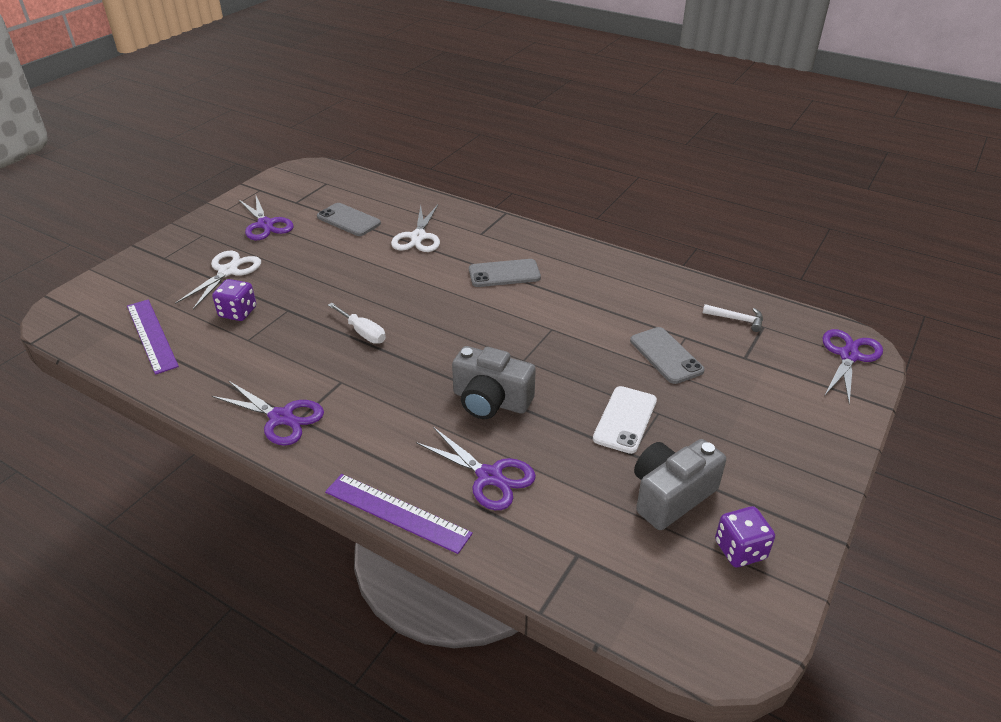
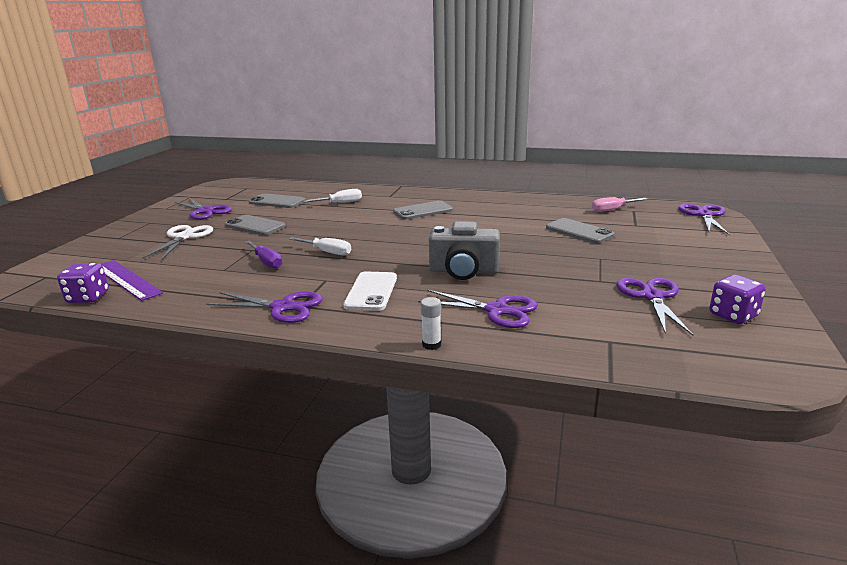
camera: 15 degrees left, 15 degrees down
purple dice [212,279,256,321] -> purple dice moved to [57,263,109,303]
purple ruler [325,474,473,554] -> white glue stick [421,297,441,350]
white scissors [391,205,440,252] -> white screwdriver [303,189,362,203]
white phone [593,386,657,454] -> white phone moved to [343,272,397,311]
grey camera [634,439,726,530] -> purple scissors [616,278,693,336]
white hammer [703,304,763,332] -> pink screwdriver [591,197,648,212]
none -> grey phone [225,215,285,235]
none -> purple screwdriver [245,241,282,269]

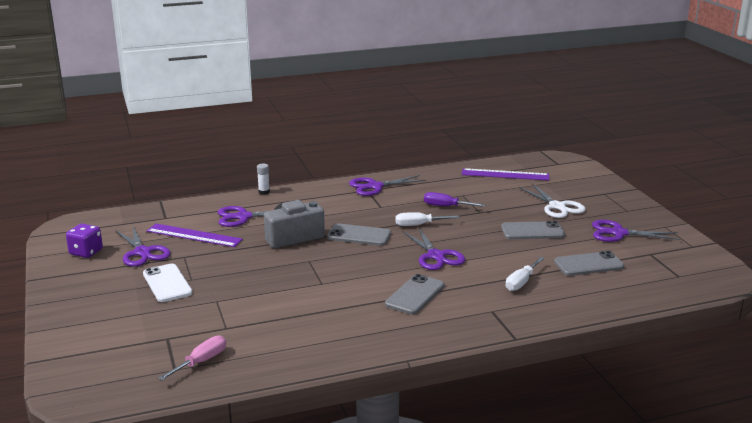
camera: 145 degrees right, 0 degrees up
purple dice [57,263,109,303] -> none
white phone [343,272,397,311] -> white phone moved to [143,264,193,302]
grey phone [546,218,614,243] -> grey phone moved to [327,224,391,246]
purple scissors [678,204,730,235] -> purple scissors moved to [403,227,465,270]
none -> purple ruler [147,224,243,247]

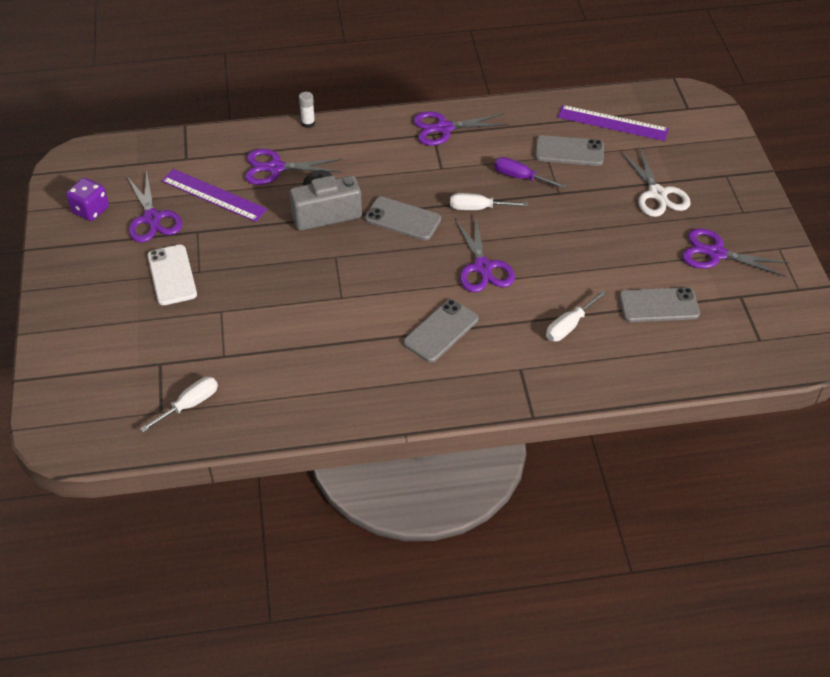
camera: 10 degrees right, 25 degrees up
pink screwdriver [158,335,226,381] -> white screwdriver [140,377,218,433]
grey phone [501,221,565,239] -> grey phone moved to [535,135,604,166]

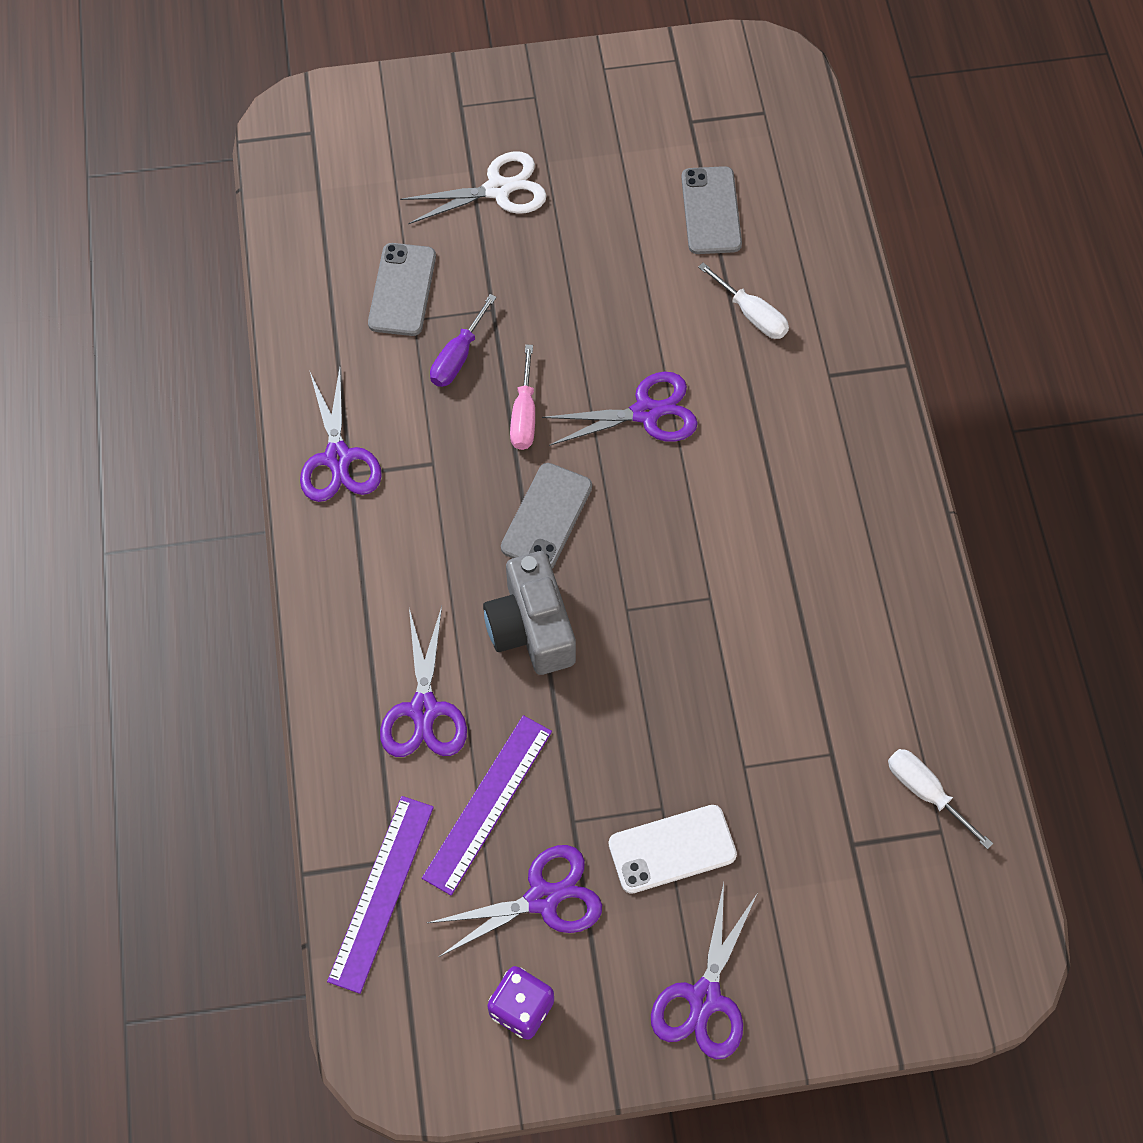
camera: 90 degrees left, 15 degrees up
white glue stick [299,92,315,128] -> none
grey phone [403,299,479,363] -> none
white screwdriver [450,193,528,210] -> pink screwdriver [510,344,535,450]
purple ruler [557,105,669,141] -> purple ruler moved to [327,796,434,994]
purple scissors [682,228,790,277] -> purple scissors moved to [651,883,757,1060]

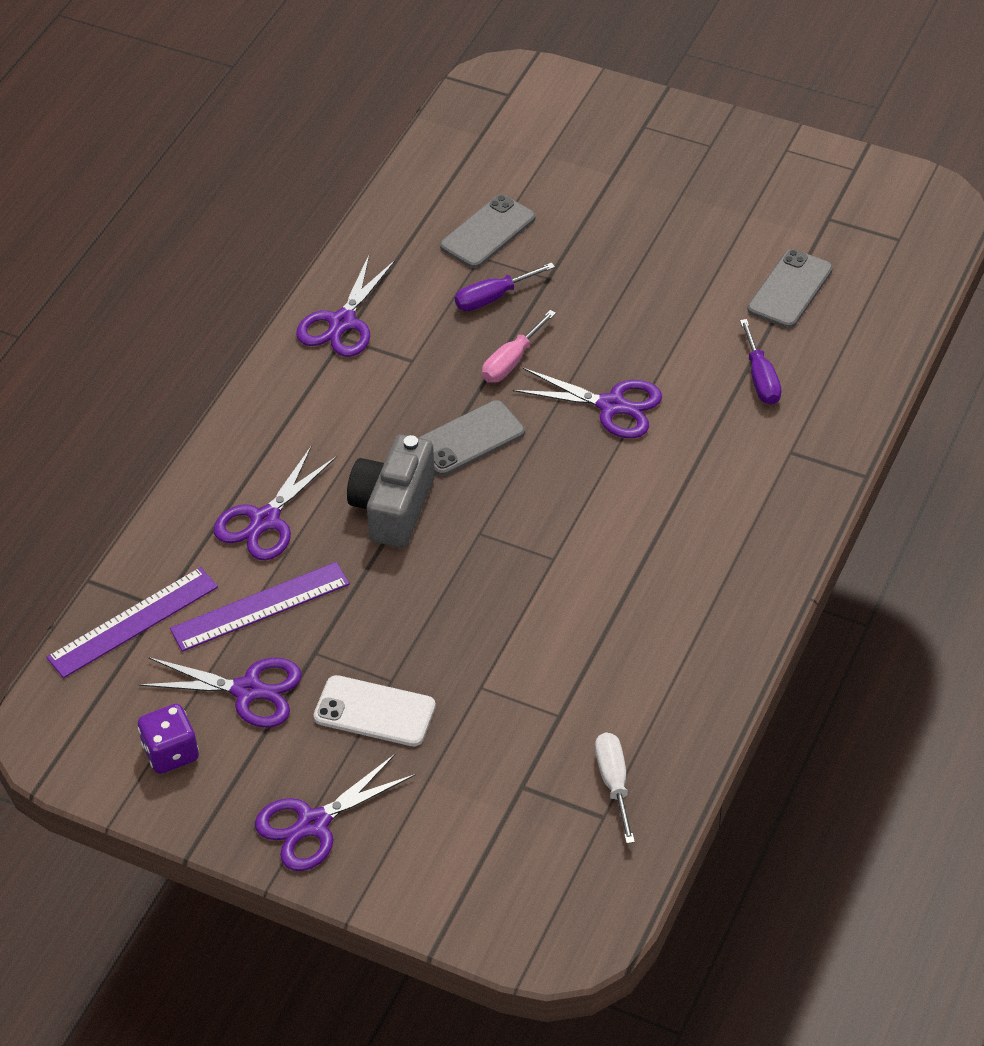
camera: 35 degrees right, 15 degrees down
white scissors [400,151,547,224] -> none
white screwdriver [698,263,789,339] -> purple screwdriver [740,319,782,405]

